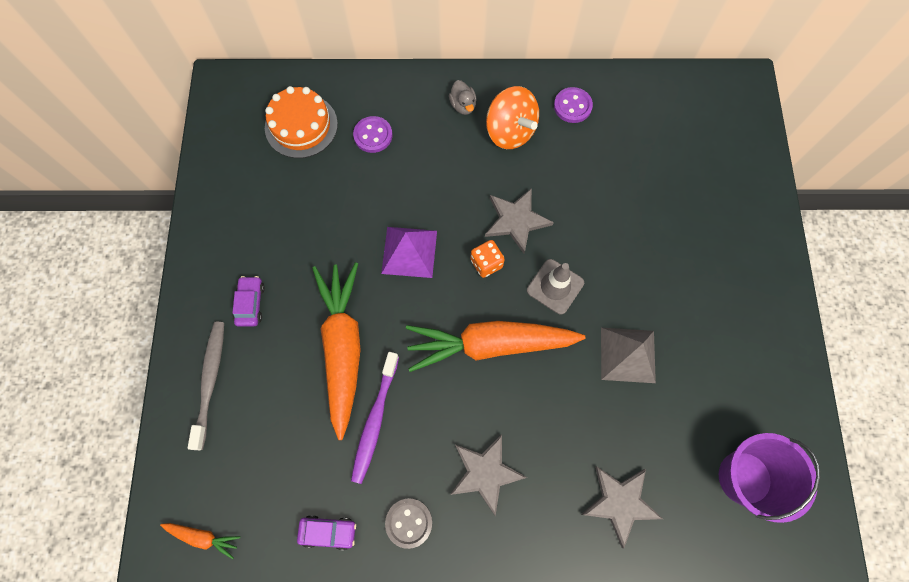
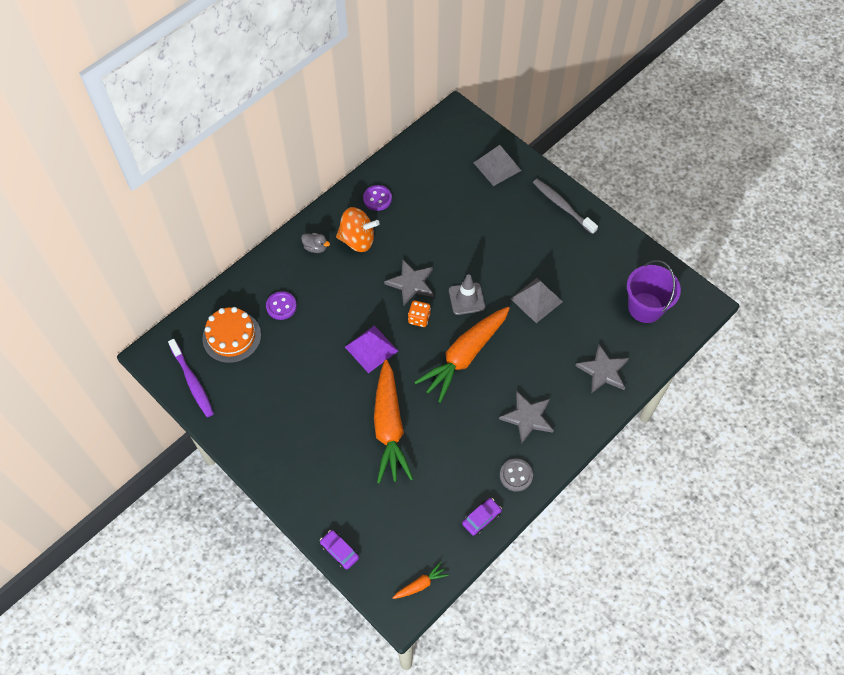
camera: 45 degrees left, 10 degrees down
grey toothbrush [188,322,224,450] -> grey toothbrush moved to [533,179,598,234]
purple car [233,276,265,327] -> purple car moved to [320,530,359,569]
orange carrot [312,262,361,440] -> orange carrot turned 135 degrees counterclockwise [374,360,413,483]
purple toothbrush [351,352,399,484] -> purple toothbrush moved to [168,339,214,417]
none -> grey pyramid [474,145,522,186]

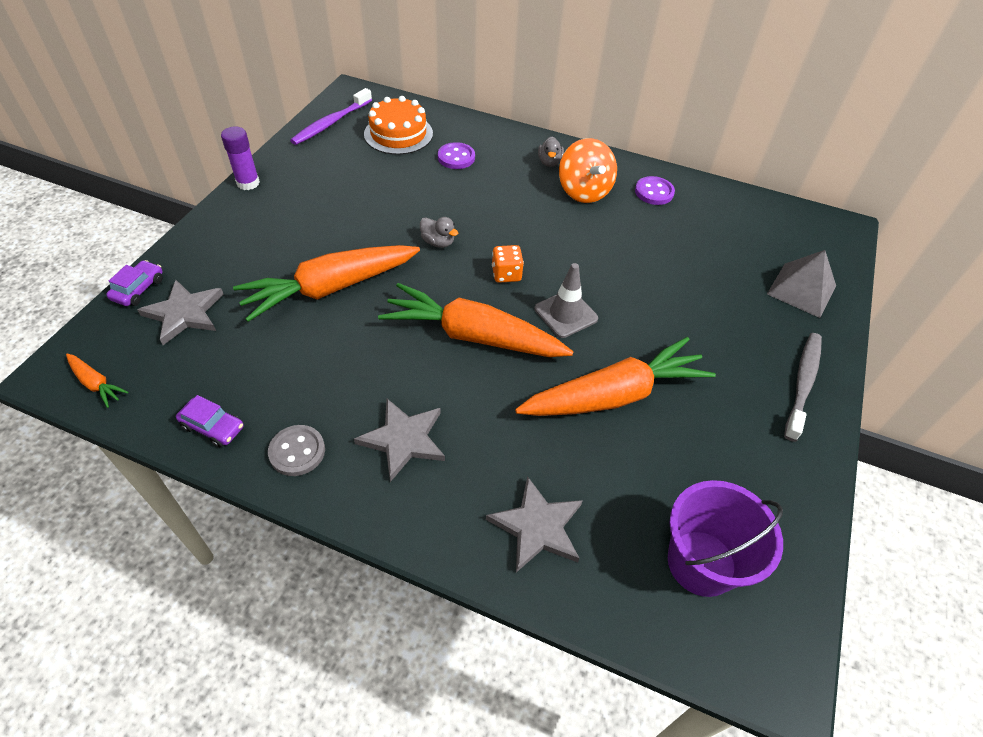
camera: 65 degrees right, 10 degrees down
purple pyramid [345,325,398,373] -> grey duck [420,217,458,248]
grey star [384,260,434,306] -> grey star moved to [137,280,223,345]
grey pyramid [511,278,563,323] -> orange carrot [515,337,716,416]
none -> purple glue stick [221,126,260,190]

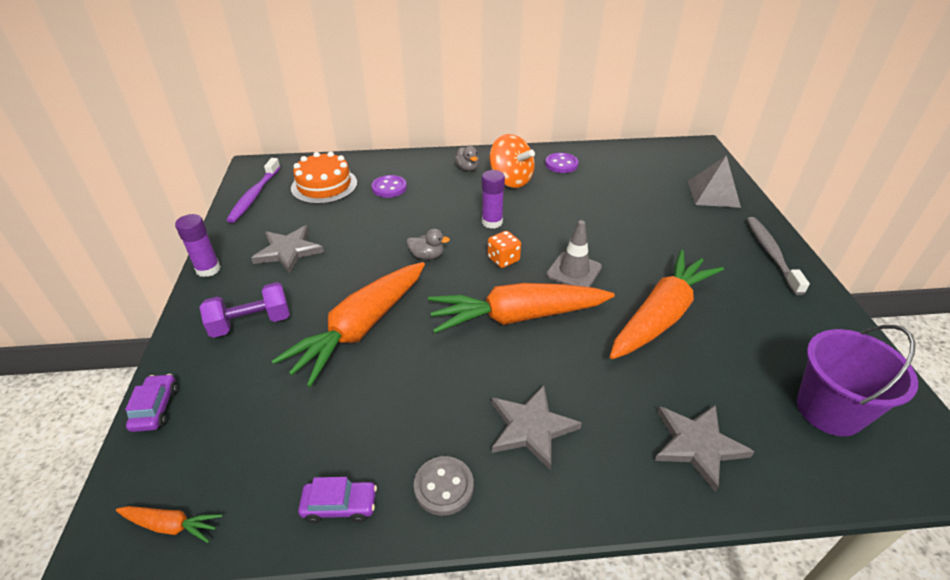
camera: 25 degrees left, 10 degrees down
grey star [137,280,223,345] -> grey star moved to [251,226,324,274]
none -> purple dumbbell [199,282,290,338]
none -> purple glue stick [482,170,505,229]

